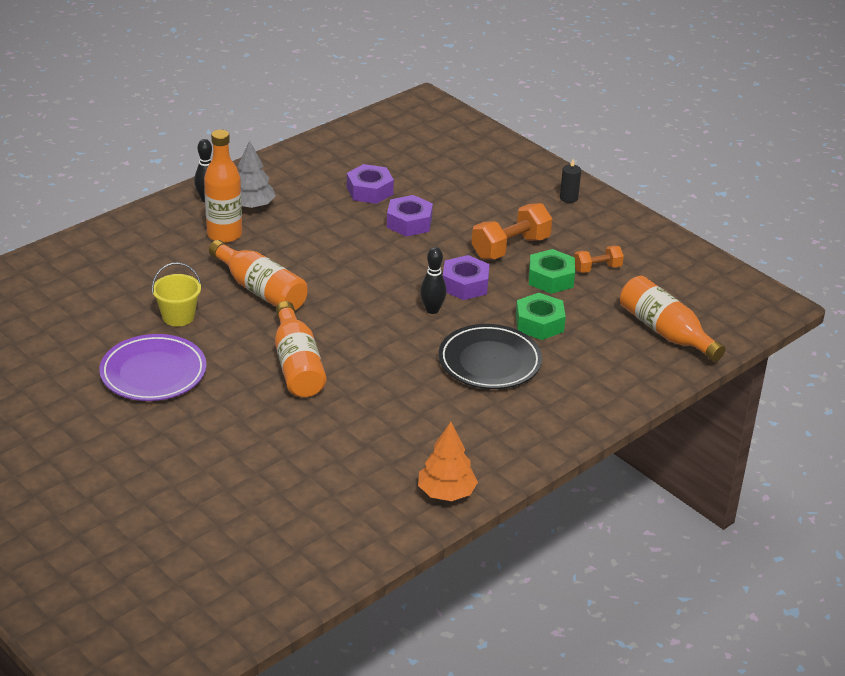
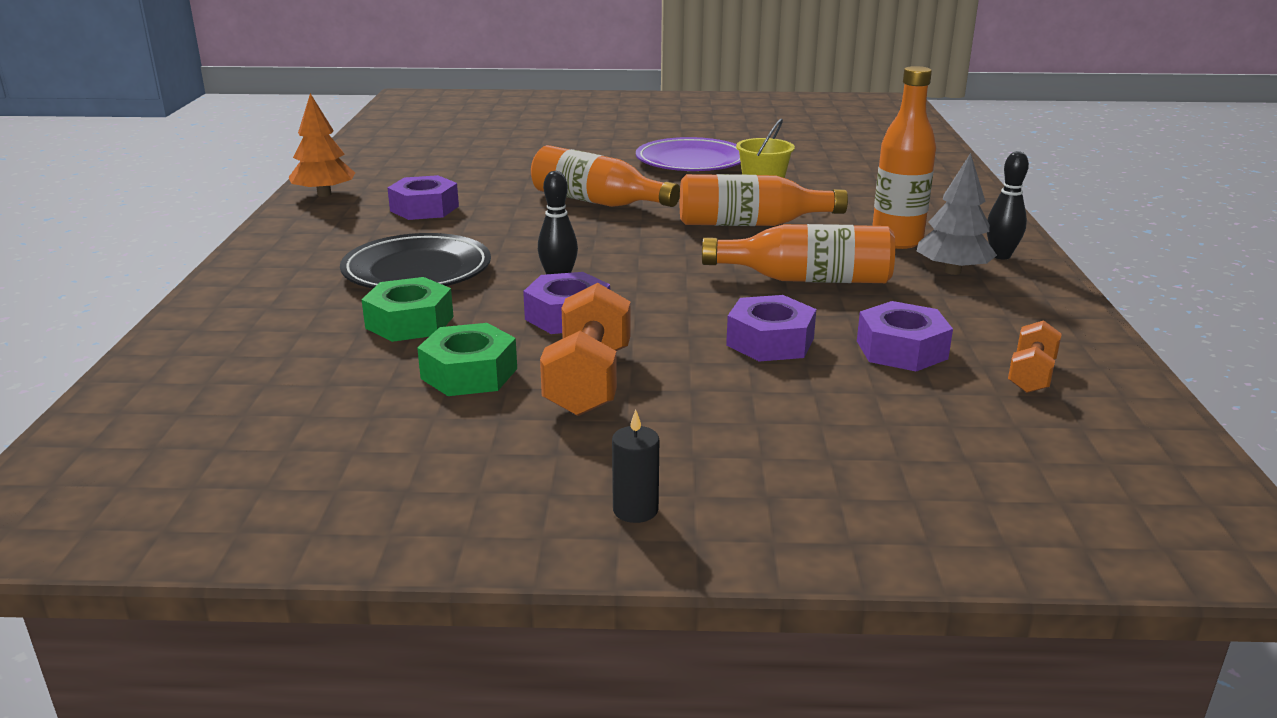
camera: 135 degrees right, 10 degrees down
orange dumbbell [574,246,624,273] -> orange dumbbell moved to [1008,320,1062,393]
orange bottle [620,276,725,362] -> orange bottle moved to [702,224,895,283]
none -> purple nut [387,175,459,220]

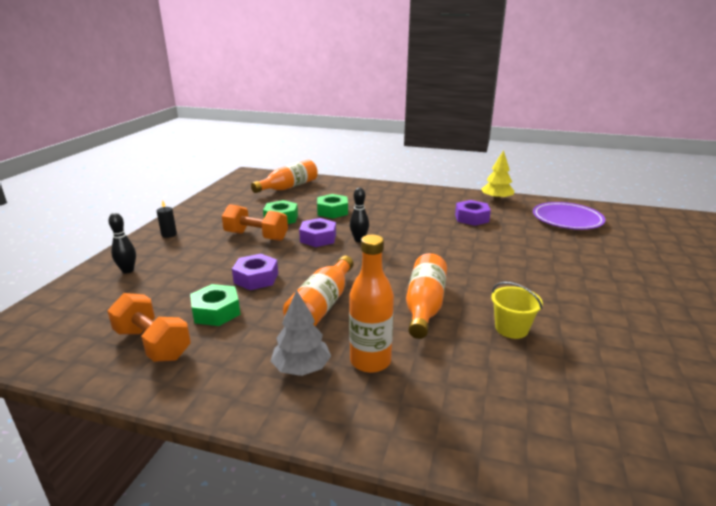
camera: 105 degrees right, 0 degrees up
orange tree [289,93,355,197] -> yellow tree [481,150,514,201]
black plate [340,233,491,288] -> none
orange bottle [531,145,680,207] -> orange bottle moved to [251,160,318,193]
purple plate [636,137,741,171] -> purple plate moved to [533,202,605,230]
purple nut [857,301,953,371] -> green nut [190,284,240,326]
black bowling pin [987,151,1029,259] -> black bowling pin moved to [108,213,136,273]
orange dumbbell [1008,320,1062,393] -> orange dumbbell [107,293,191,362], size x1.73

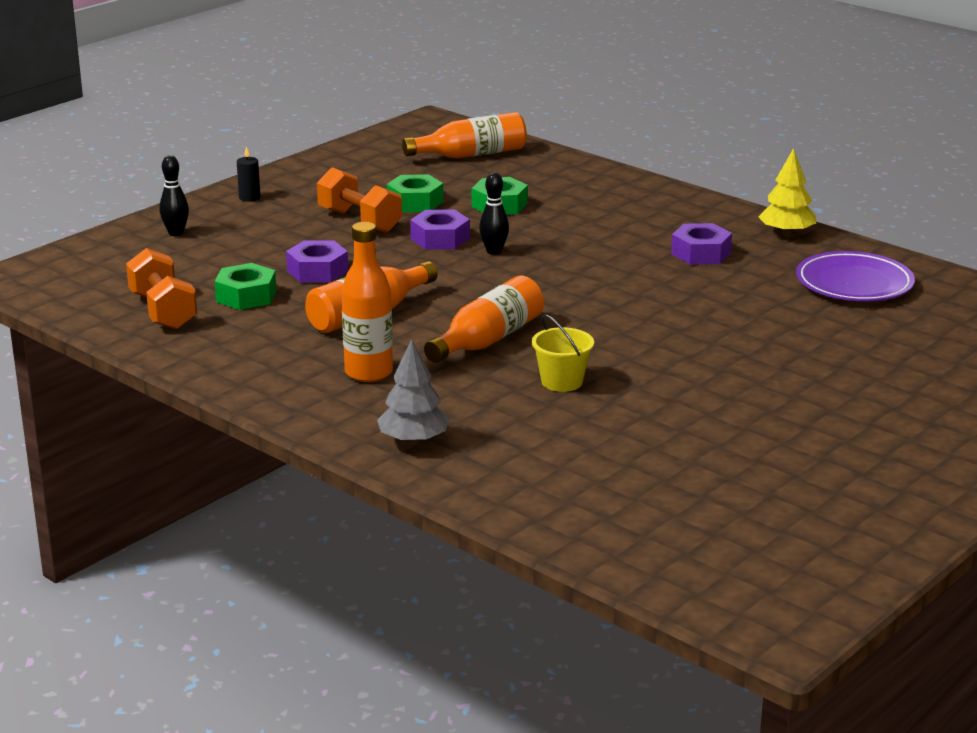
camera: 25 degrees right, 0 degrees up
grey tree [271,290,331,376] -> grey tree moved to [377,339,450,444]

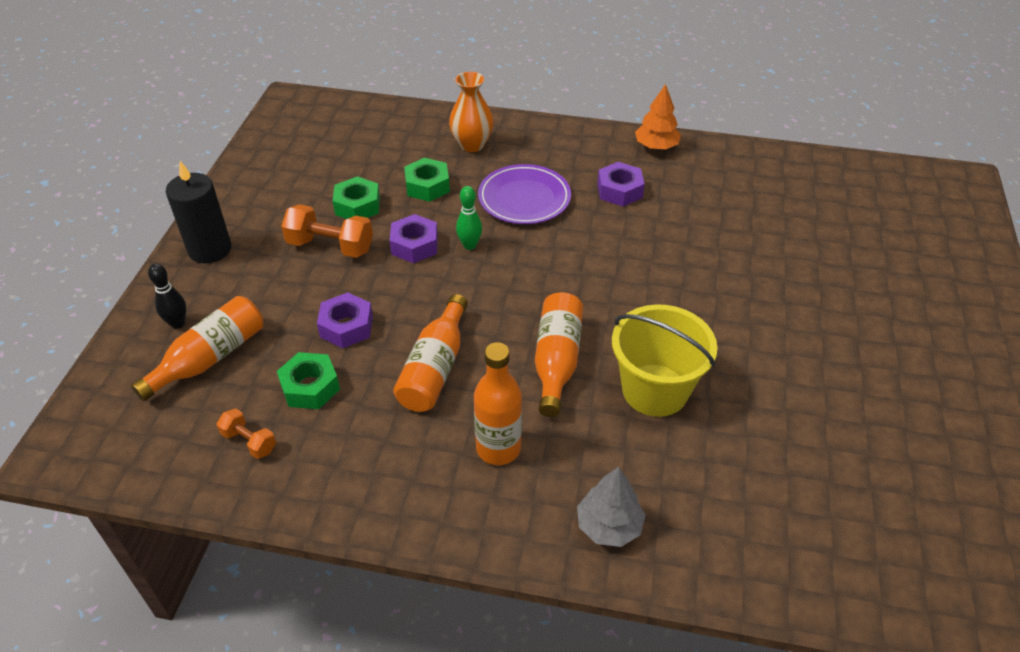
camera: 30 degrees left, 20 degrees up
orange dumbbell [126,248,197,330] -> orange dumbbell [216,409,276,459], size x0.58
black candle [237,146,260,202] -> black candle [166,161,231,264], size x2.14
orange bottle [402,112,527,159] -> orange bottle moved to [131,296,263,401]
black bowling pin [479,172,509,255] -> green bowling pin [456,186,482,250]
yellow bucket [532,314,594,392] -> yellow bucket [612,304,717,417], size x1.82
yellow tree [758,148,816,236] -> orange tree [635,84,681,150]
purple plate [796,251,915,301] -> purple plate moved to [478,164,571,224]
none -> orange vase [449,72,494,152]

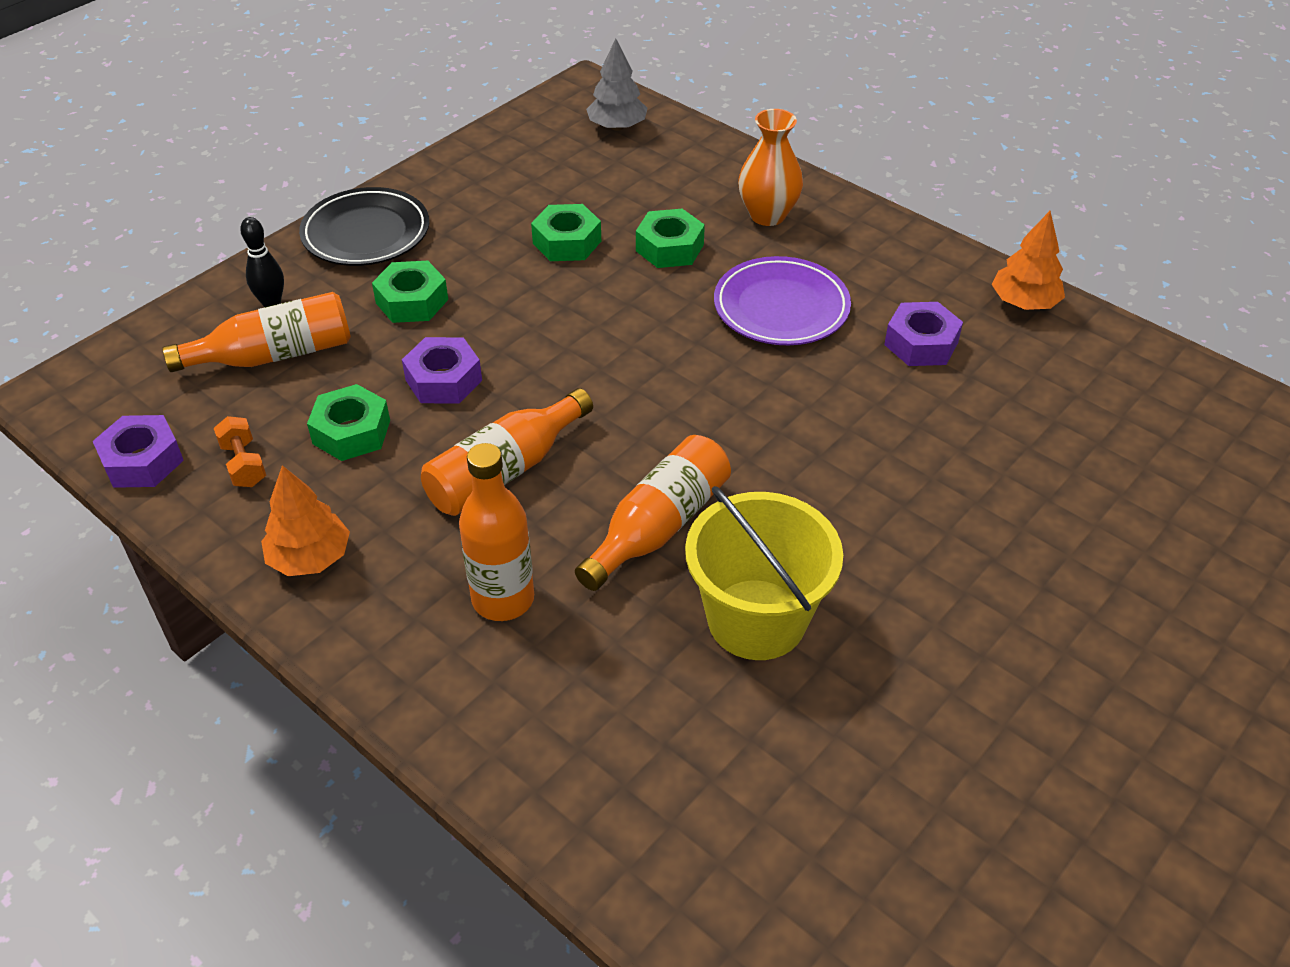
camera: 30 degrees right, 0 degrees up
black candle [166,161,231,264] -> black plate [299,187,429,266]
orange dumbbell [281,204,373,258] -> none
purple nut [389,214,438,263] -> purple nut moved to [93,415,184,488]
green bowling pin [456,186,482,250] -> none
grey tree [577,467,645,547] -> grey tree moved to [586,38,647,131]
none -> orange tree [261,465,350,576]
none -> green nut [372,261,448,323]

